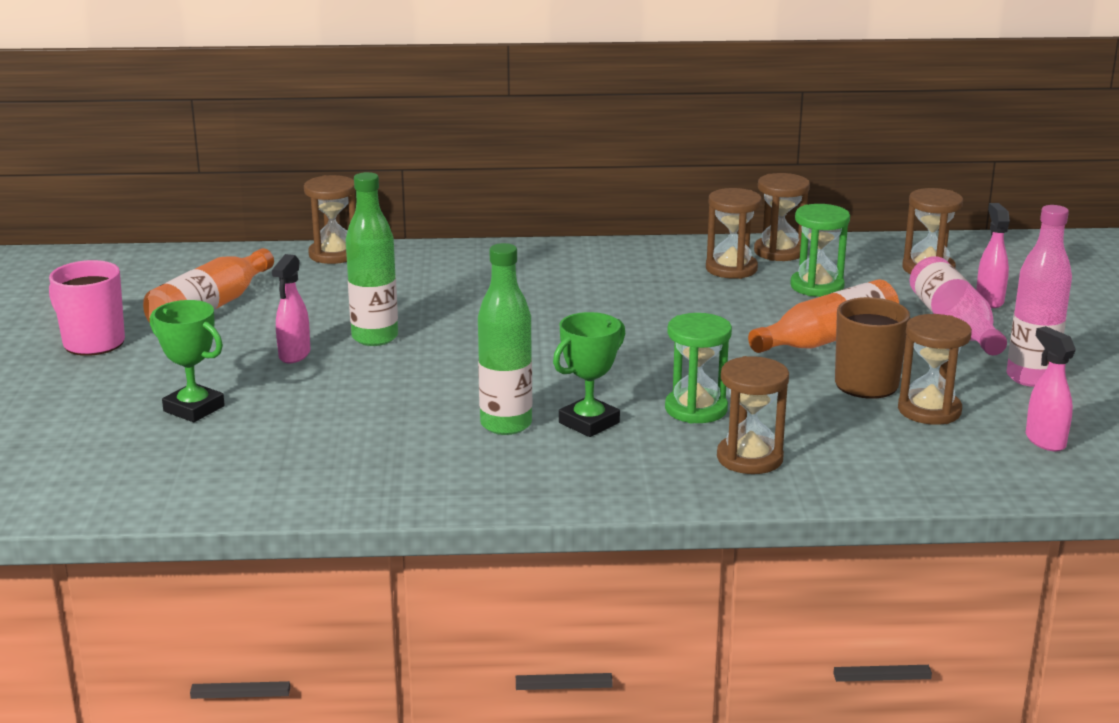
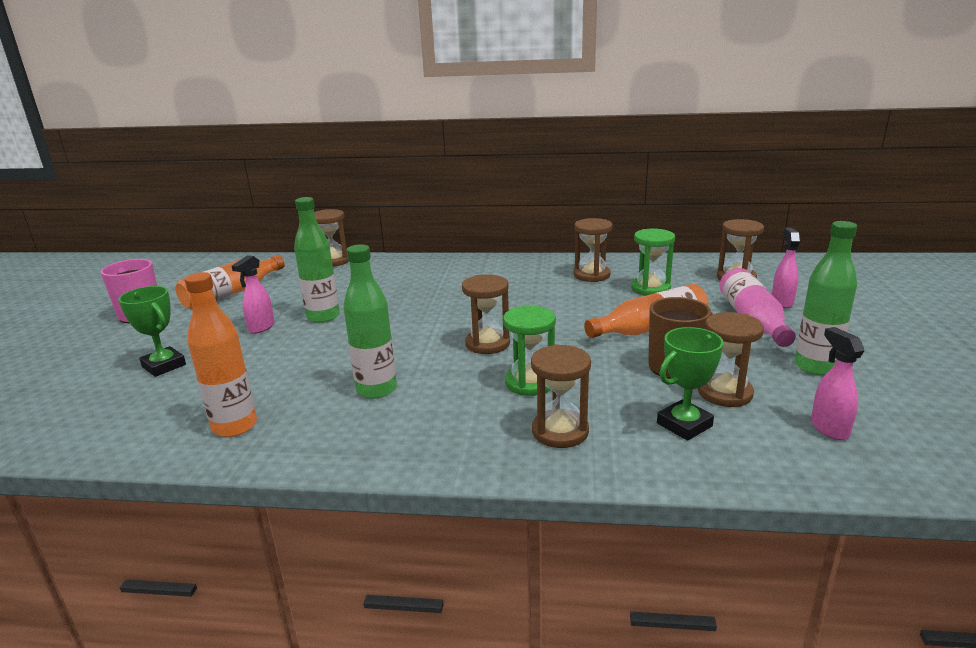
camera: 10 degrees right, 0 degrees up
green trophy [553,312,625,437] -> green trophy moved to [657,327,724,441]
brown hourglass [754,173,810,261] -> brown hourglass moved to [462,274,510,354]
pink bottle [1006,205,1072,387] -> green bottle [794,221,857,375]
none -> orange bottle [185,272,257,437]

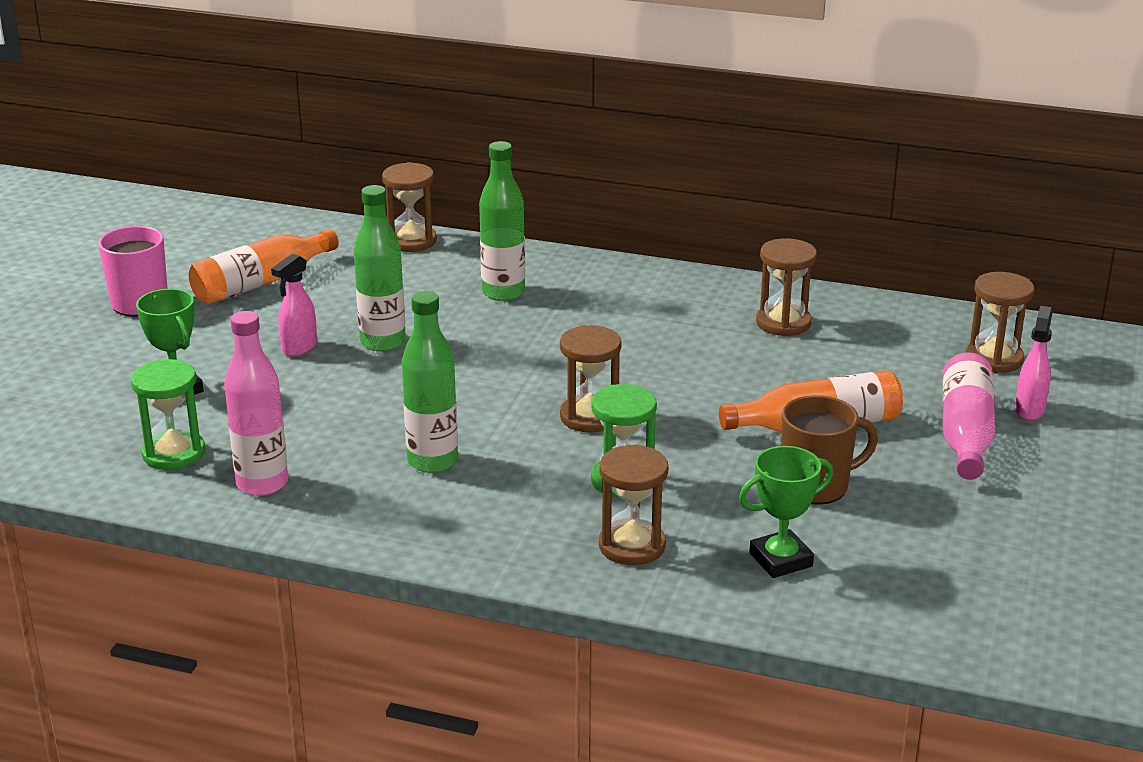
camera: 10 degrees right, 5 degrees up
orange bottle [185,272,257,437] -> pink bottle [224,311,288,496]
green hourglass [631,229,675,296] -> green hourglass moved to [131,359,205,470]
brown hourglass [698,312,764,407] -> none
green bottle [794,221,857,375] -> green bottle moved to [479,141,525,301]
pink spray bottle [811,327,865,440] -> none

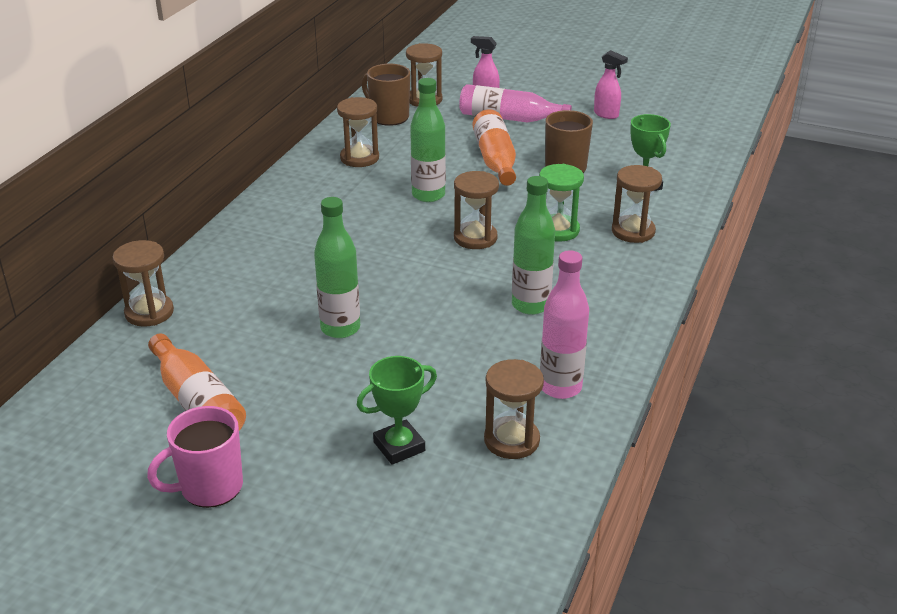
camera: 85 degrees left, 5 degrees up
green hourglass [131,359,205,470] -> brown hourglass [484,359,544,459]
pink spray bottle [271,254,317,357] -> pink spray bottle moved to [594,50,628,119]
green bottle [479,141,525,301] -> green bottle moved to [410,78,446,202]
none -> brown mug [362,63,410,126]

